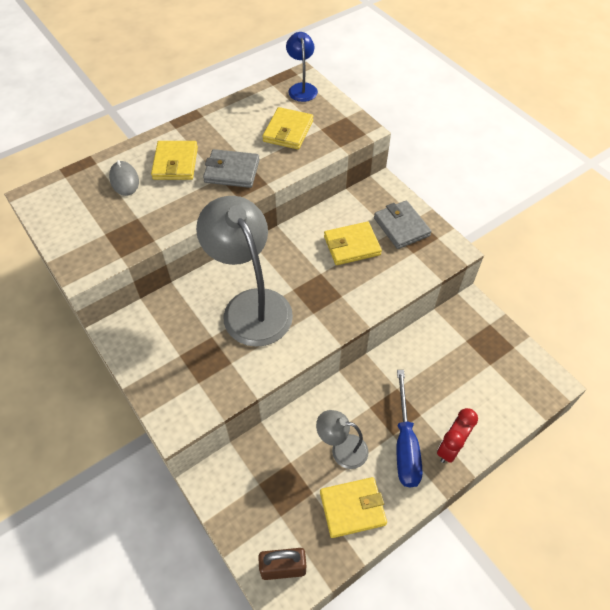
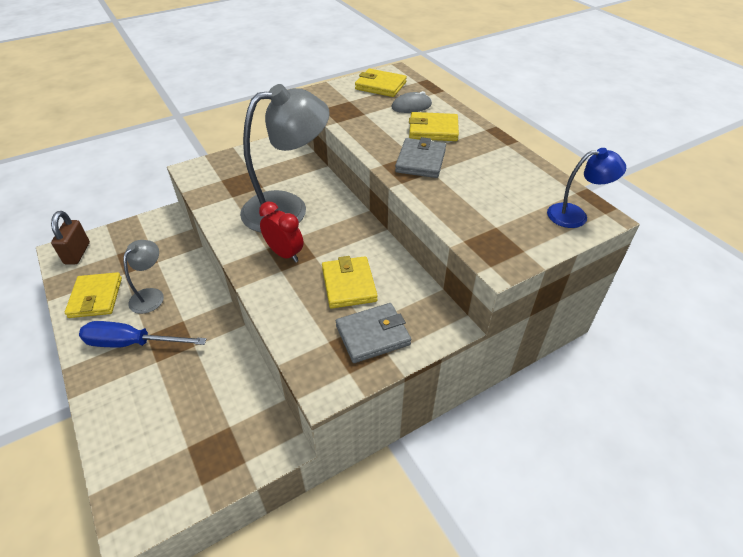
camera: 95 degrees right, 10 degrees down
yellow wallet [262,107,313,150] -> yellow wallet moved to [355,69,407,97]
red clock [437,408,478,463] -> red clock moved to [259,201,304,263]

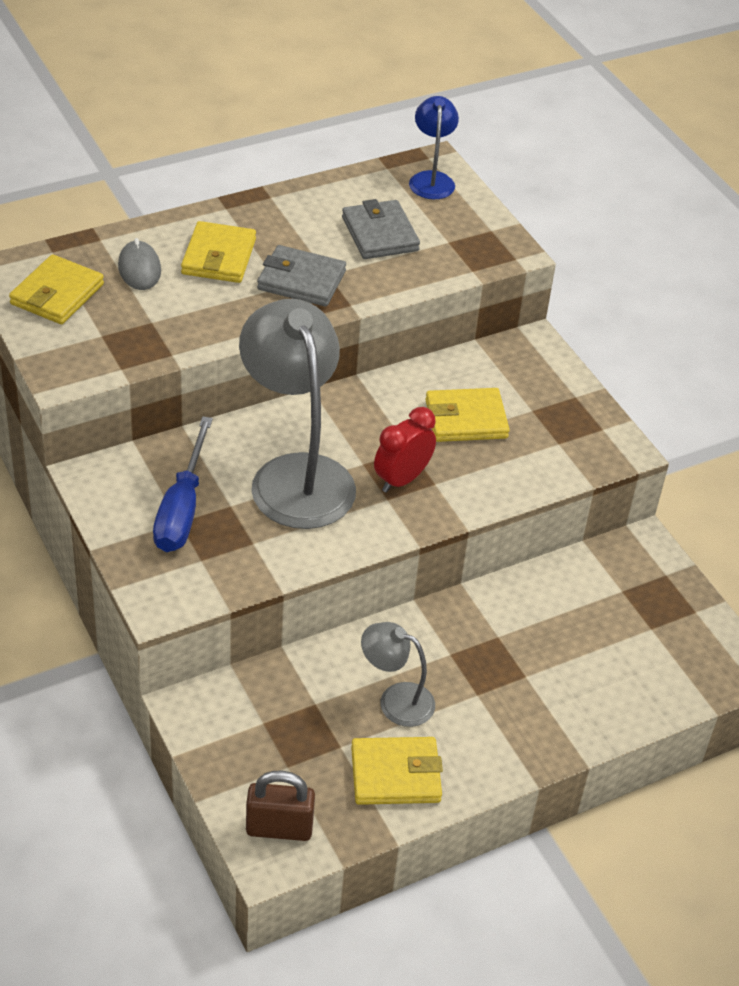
camera: 90 degrees left, 0 degrees up
blue screwdriver [79,321,207,347] -> blue screwdriver moved to [153,416,213,552]
grey wallet [336,303,411,363] -> grey wallet moved to [342,199,420,259]

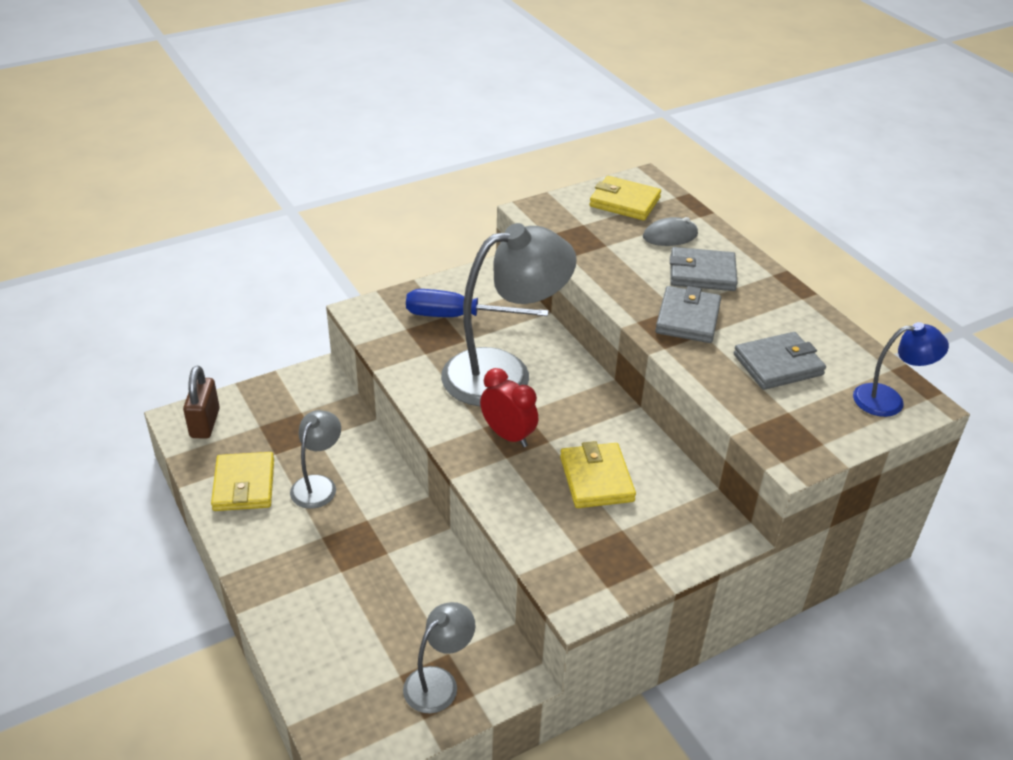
camera: 90 degrees right, 5 degrees down
yellow wallet [181,221,256,283] -> grey wallet [670,247,738,291]
none -> grey lamp [403,602,475,714]

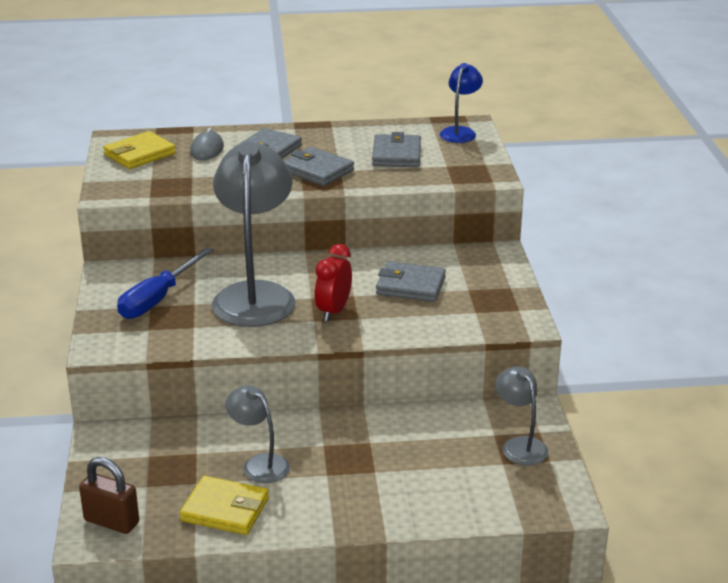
camera: 65 degrees left, 10 degrees down
red clock [480,368,538,447] -> red clock turned 45 degrees counterclockwise [315,244,352,321]
yellow wallet [560,441,636,508] -> grey wallet [376,261,446,302]

